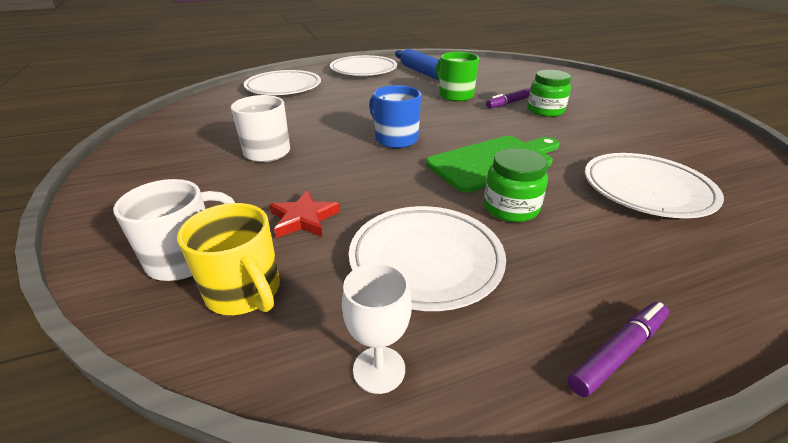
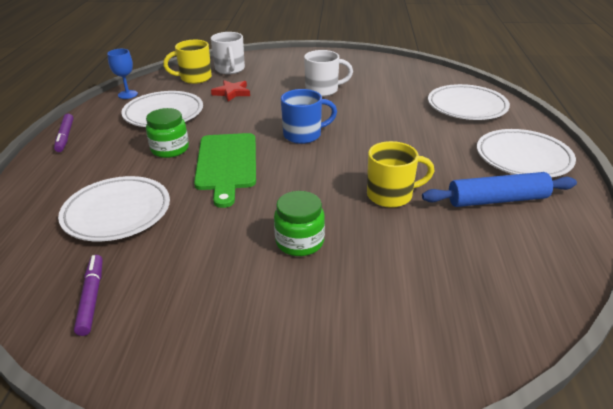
camera: 115 degrees right, 0 degrees up
white goblet [342,263,412,394] -> blue goblet [107,49,138,99]
green mug [436,52,479,102] -> yellow mug [367,141,434,208]
purple marker [486,87,531,108] -> purple marker moved to [74,255,103,336]

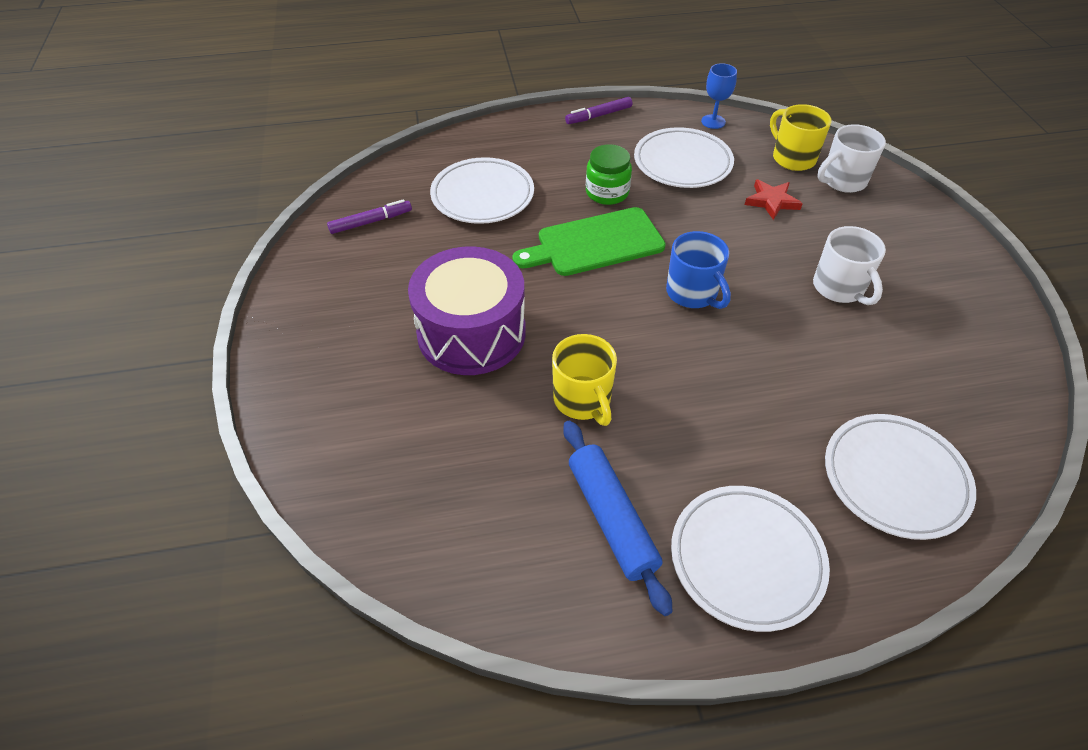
camera: 75 degrees right, 15 degrees up
green jar [274,191,325,256] -> purple drum [408,247,526,375]

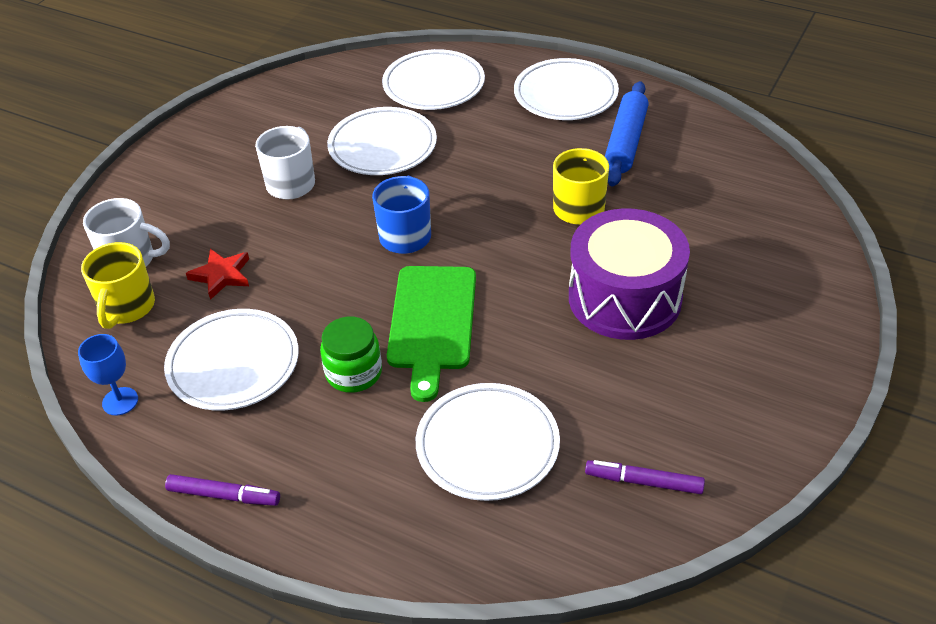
camera: 140 degrees left, 5 degrees down
green cutting board [513,207,666,276] -> green cutting board turned 75 degrees clockwise [387,266,476,402]
none -> white plate [327,107,437,175]

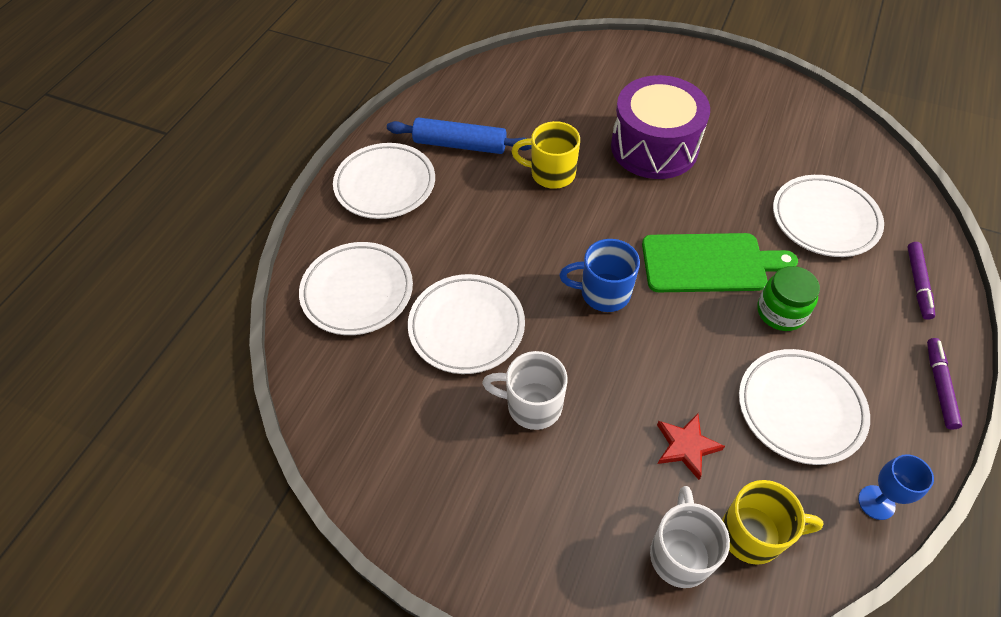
camera: 95 degrees left, 10 degrees up
purple marker [585,460,705,494] -> purple marker moved to [907,242,935,320]

